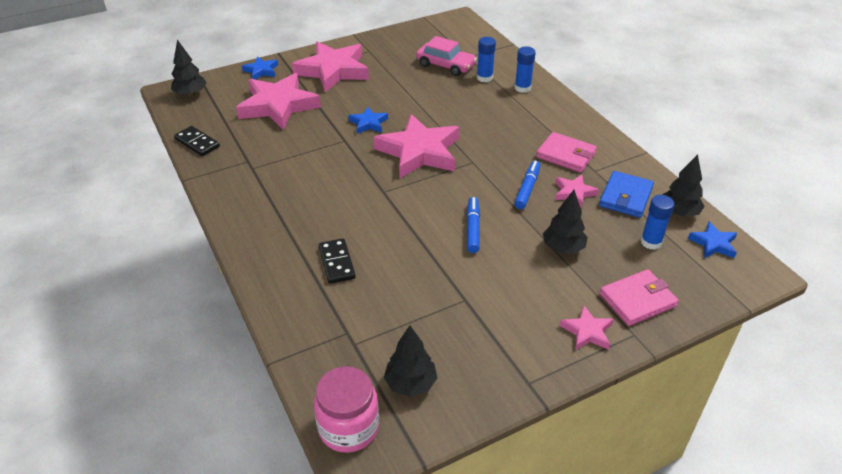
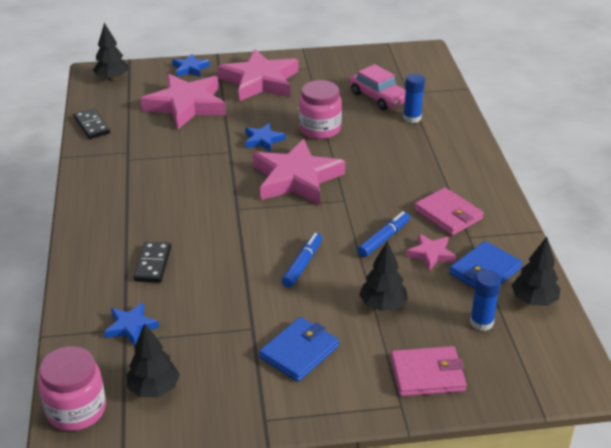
camera: 20 degrees right, 5 degrees down
blue glue stick [514,46,536,93] -> none
pink star [560,305,614,350] -> none
blue star [688,222,737,258] -> blue star moved to [104,302,159,346]
none -> blue wallet [259,317,339,382]
none -> pink jar [299,80,342,139]

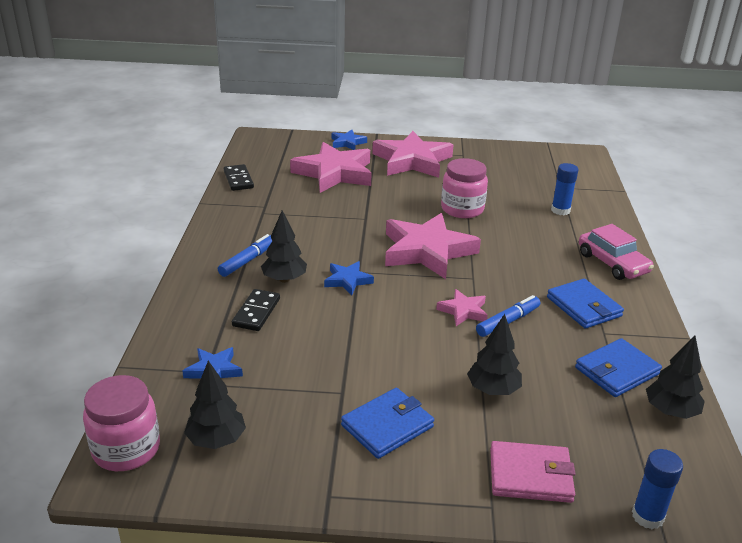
camera: 10 degrees right, 5 degrees down
black tree [93,23,128,81] -> black tree moved to [261,210,307,283]
blue star [245,123,286,152] -> blue star moved to [324,261,374,295]
blue marker [282,233,322,288] -> blue marker moved to [218,234,272,277]
pink car [349,64,406,110] -> pink car moved to [579,224,654,280]
pink star [406,234,456,271] -> pink star moved to [436,289,488,326]
pink wallet [414,187,484,235] -> blue wallet [547,279,624,329]
blue glue stick [470,270,501,331] -> blue glue stick moved to [632,449,683,529]

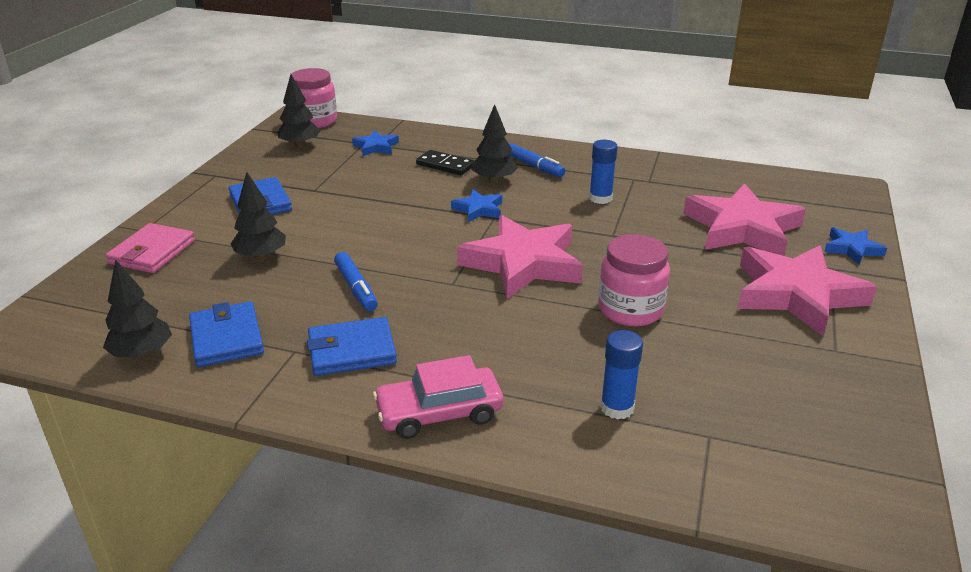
camera: 105 degrees right, 0 degrees up
black domino [224,164,254,191] -> none
pink star [436,289,488,326] -> none
blue glue stick [632,449,683,529] -> blue glue stick moved to [589,140,618,204]

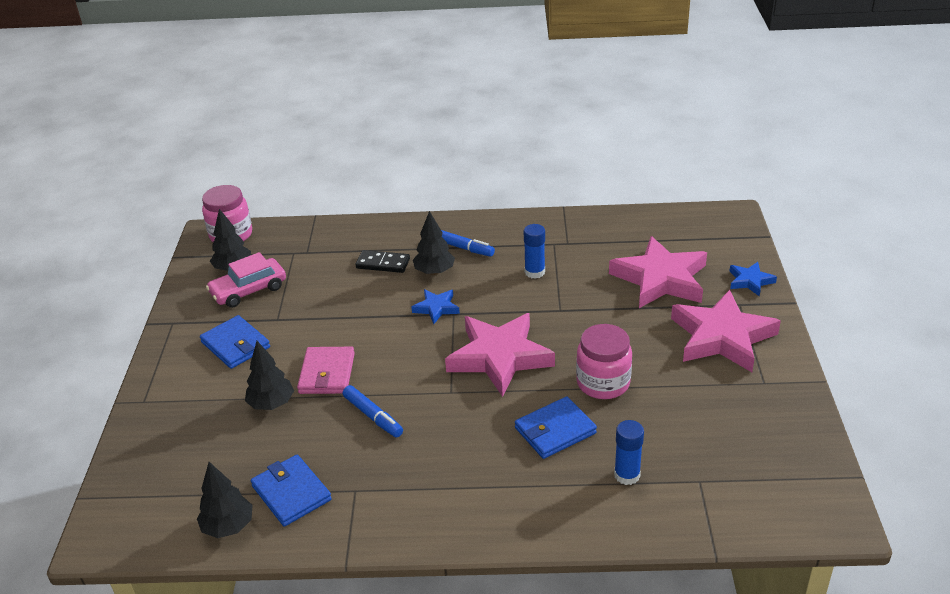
camera: 15 degrees left, 5 degrees up
pink wallet [106,223,195,273] -> pink wallet moved to [297,347,355,394]
blue wallet [307,317,397,376] -> blue wallet moved to [515,396,597,459]
blue star [352,130,399,156] -> none
pink car [373,355,503,439] -> pink car moved to [206,252,286,308]

